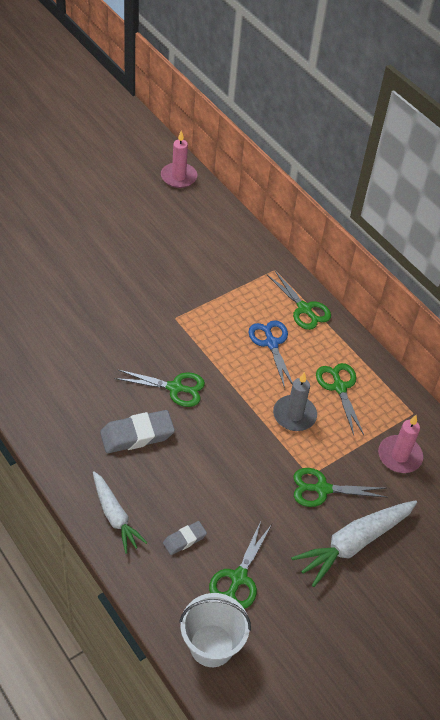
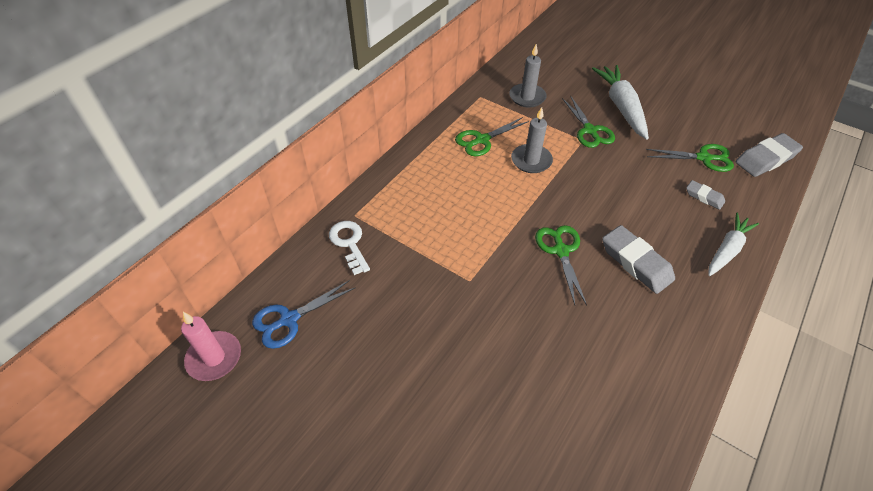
camera: 105 degrees left, 0 degrees up
white bucket [179,593,251,667] -> grey eraser [736,133,803,177]
blue scissors [249,320,293,388] -> blue scissors moved to [252,280,356,349]
green scissors [267,270,331,330] -> none
white carrot [291,500,417,587] -> white carrot turned 135 degrees counterclockwise [592,65,649,140]
pink candle [378,415,423,473] -> grey candle [509,44,547,108]
none -> white key [329,221,370,275]

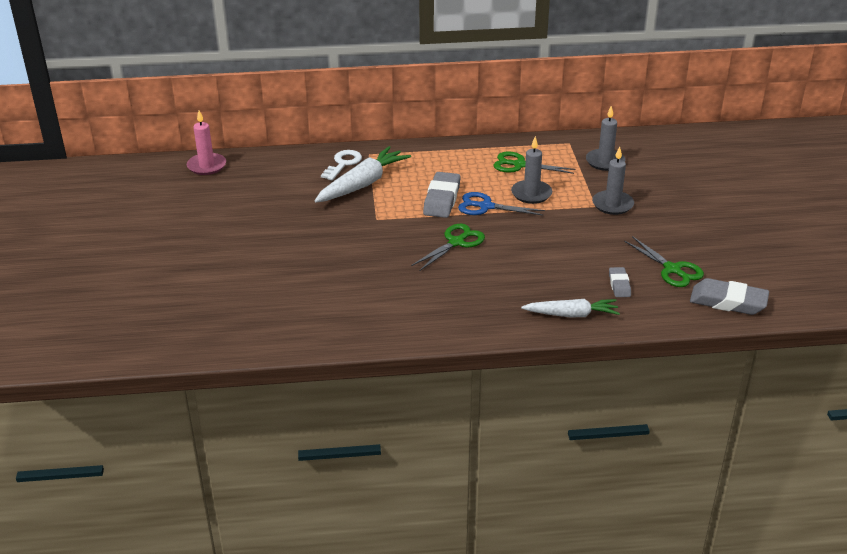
camera: 50 degrees right, 15 degrees down
blue scissors [252,280,356,349] -> blue scissors moved to [458,192,545,215]
green scissors [562,96,615,148] -> grey candle [592,146,634,215]
white carrot [592,65,649,140] -> white carrot moved to [315,146,411,203]
grey eraser [602,225,675,294] -> grey eraser moved to [423,172,461,218]

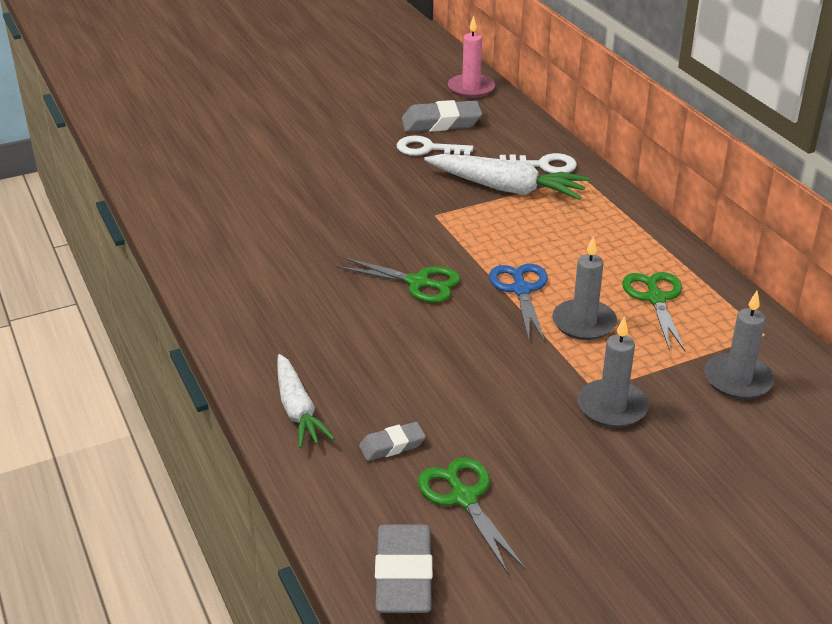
camera: 70 degrees right, 0 degrees up
grey eraser [423,172,461,218] -> grey eraser moved to [401,100,482,132]
green scissors [624,236,704,287] -> green scissors turned 120 degrees clockwise [418,457,525,574]
none -> white key [397,135,473,156]

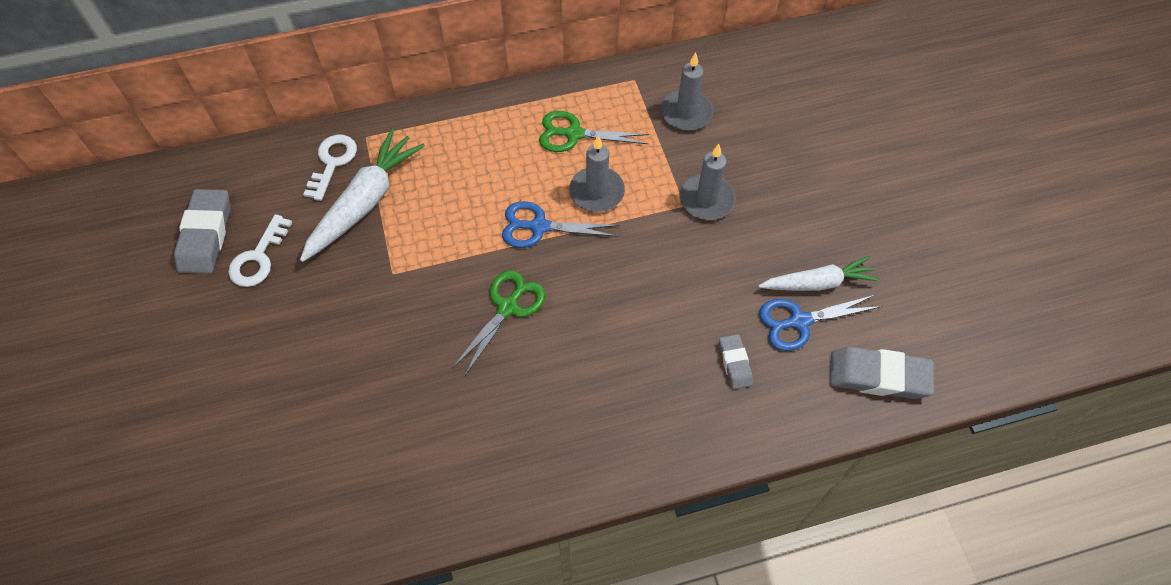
camera: 80 degrees left, 25 degrees up
white carrot [277,354,335,448] -> white carrot moved to [759,256,879,291]
green scissors [418,457,525,574] -> blue scissors [759,295,882,351]
pink candle [448,16,495,98] -> none

